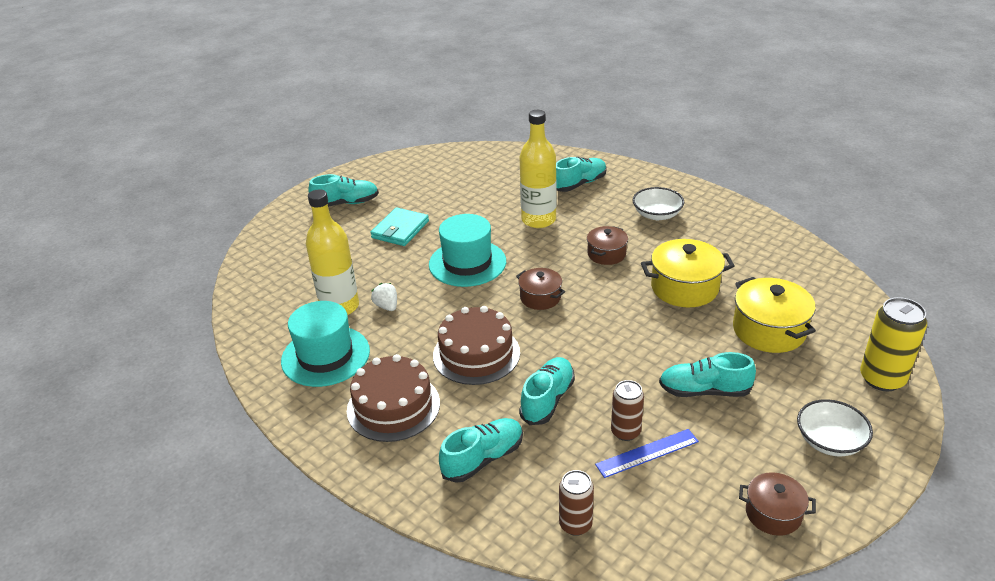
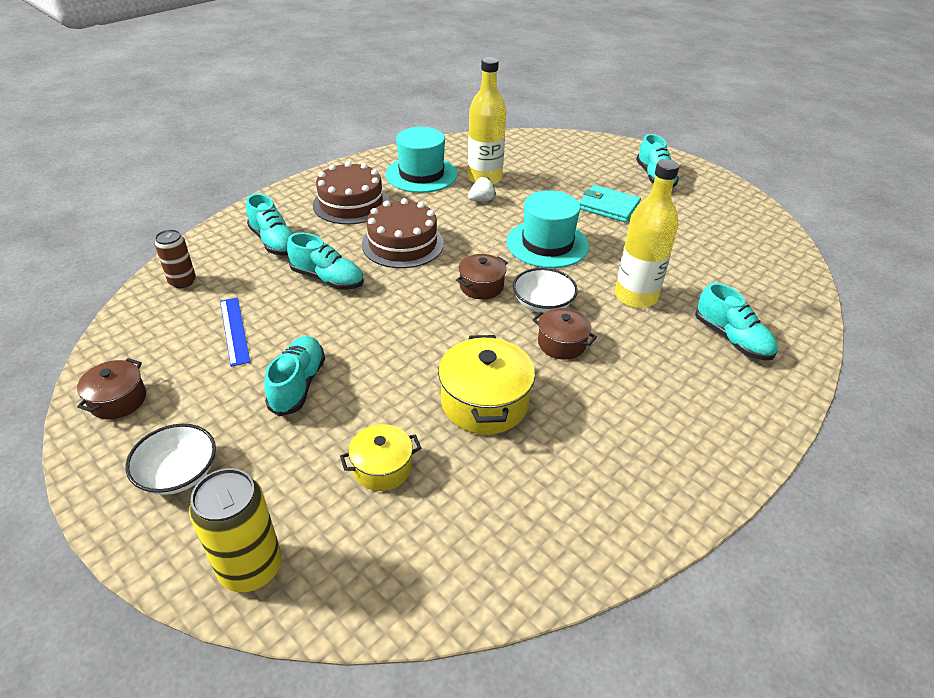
camera: 90 degrees right, 5 degrees up
brown can [611,380,644,441] -> none
white bowl [633,187,684,220] -> white bowl moved to [513,268,578,313]
yellow pot [733,277,816,353] -> yellow pot [340,424,421,491], size x0.61

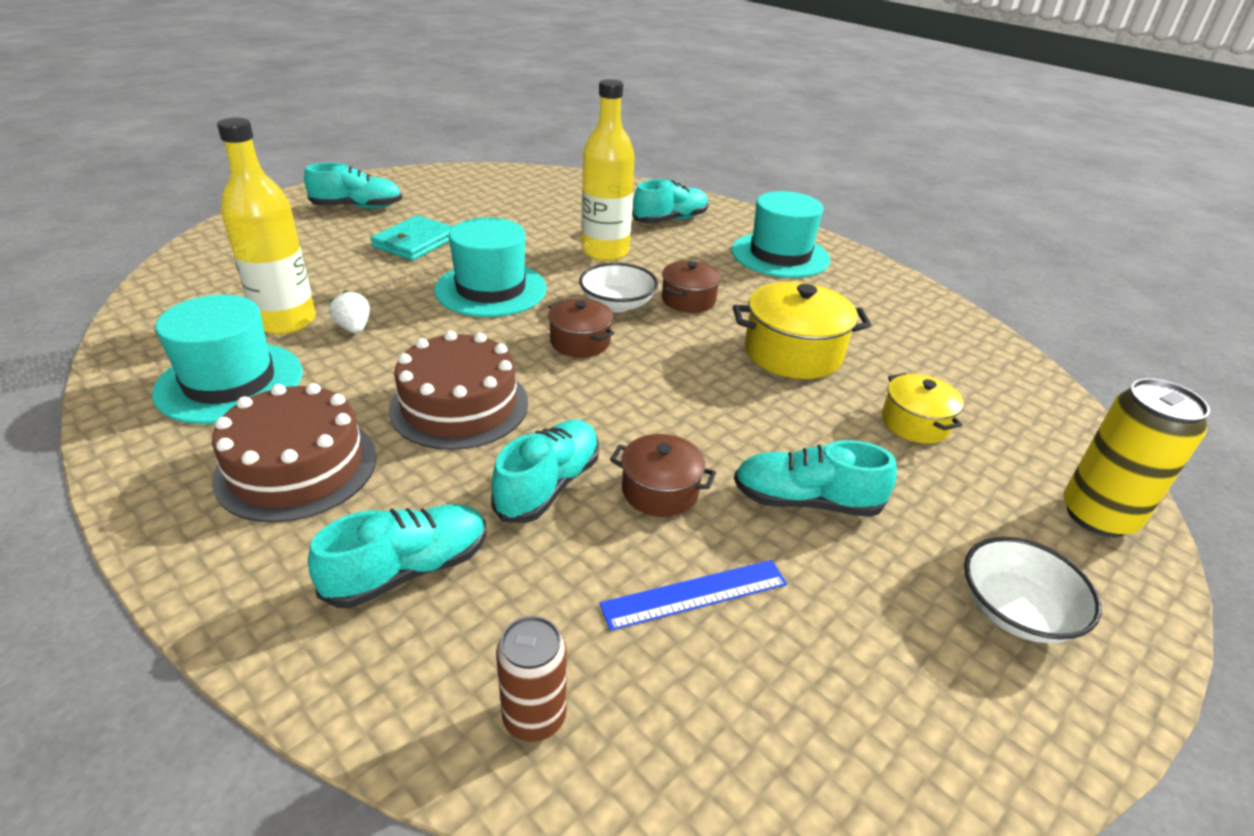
camera: 90 degrees left, 5 degrees down
brown pot [77,358,146,420] -> brown pot moved to [610,434,716,517]
none -> turquoise hat [732,191,830,278]

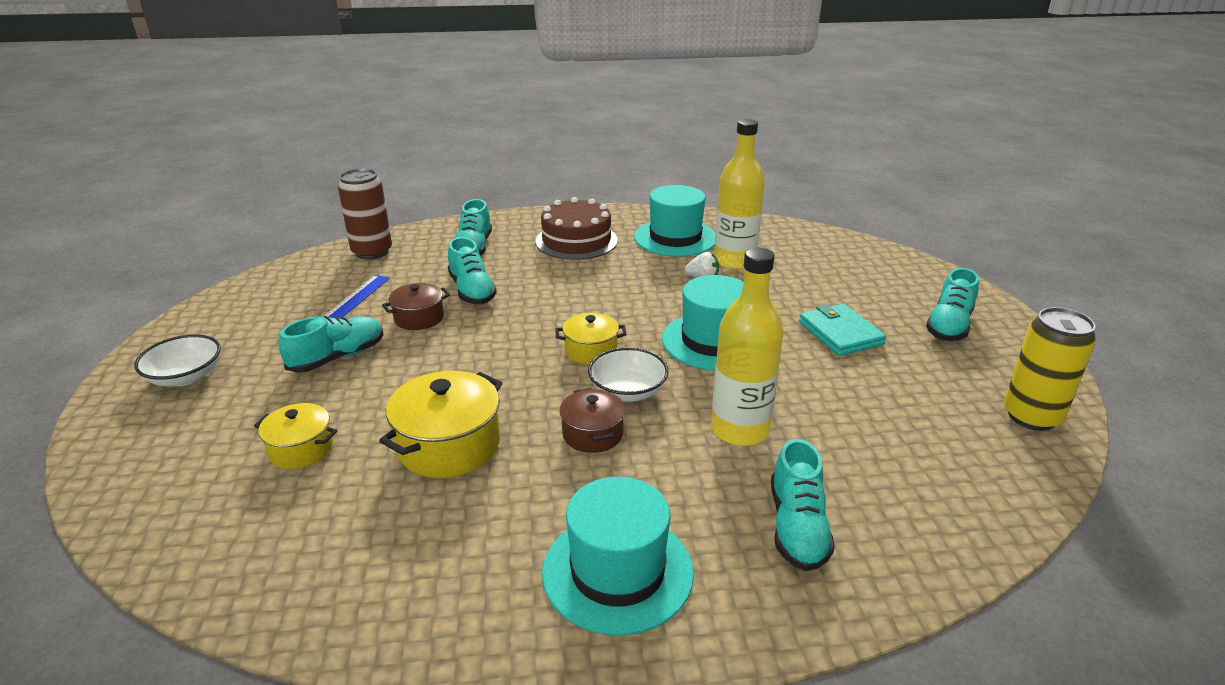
camera: 130 degrees right, 5 degrees down
brown cake [389,331,528,450] -> none
brown can [496,616,566,742] -> brown can [338,168,392,260], size x1.57
brown pot [548,299,614,358] -> yellow pot [556,313,626,364]
yellow can [1063,378,1210,537] -> yellow can moved to [1004,307,1096,431]

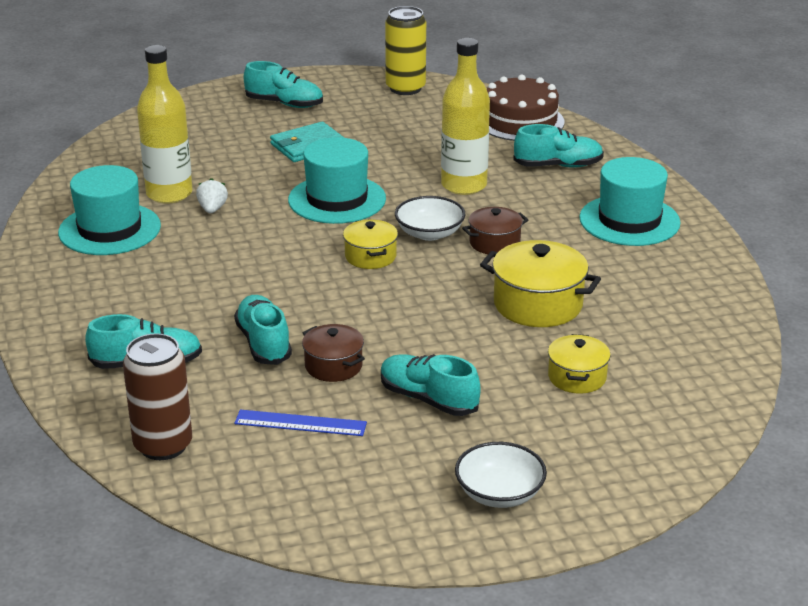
camera: 100 degrees left, 0 degrees up
turquoise shoe [448,237,497,304] -> turquoise shoe turned 75 degrees counterclockwise [234,295,292,365]
brown cake [535,197,618,260] -> brown cake moved to [487,74,565,141]

